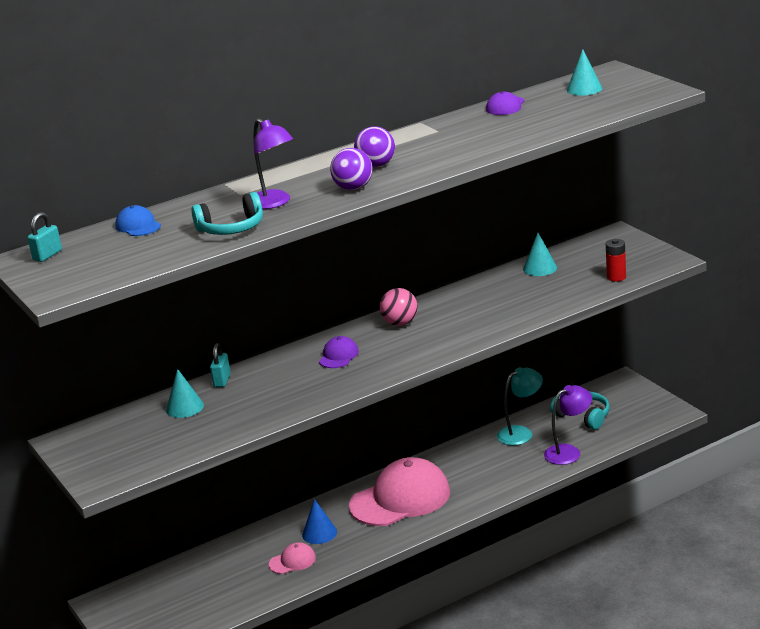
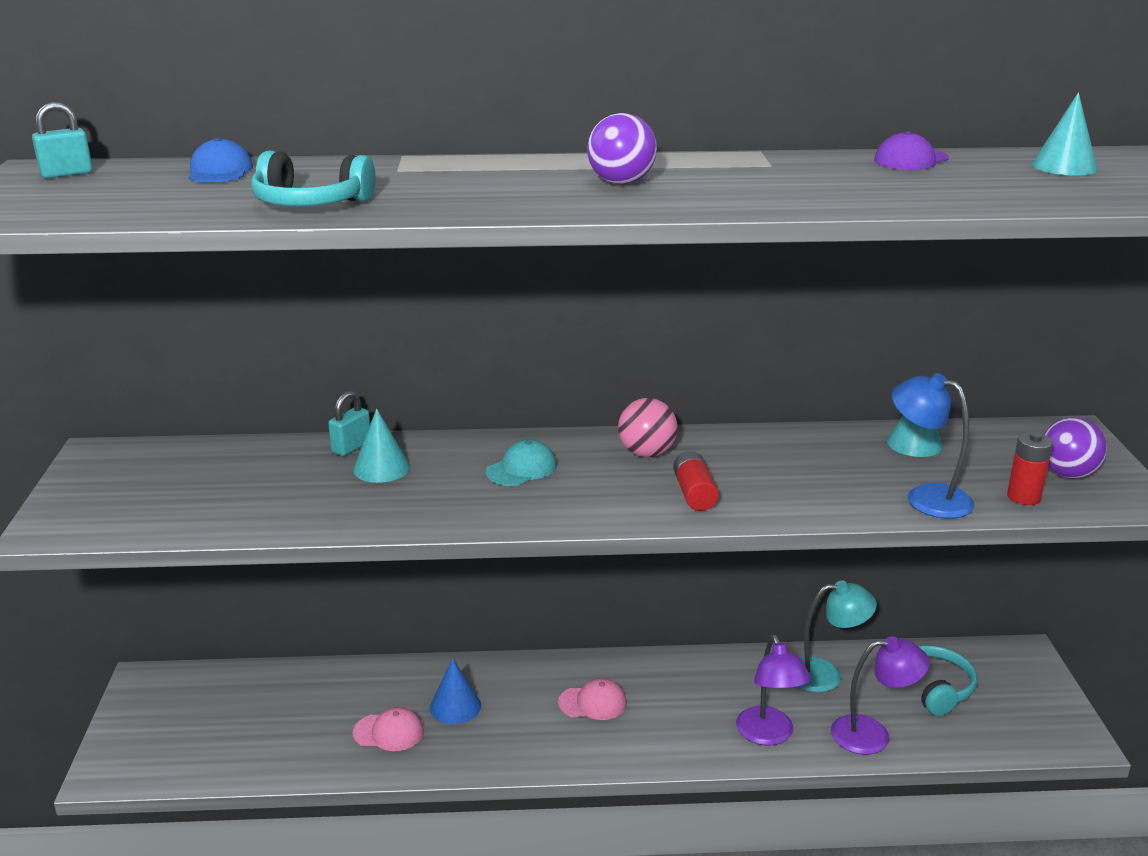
camera: 25 degrees right, 0 degrees up
turquoise cone [166,369,204,418] -> turquoise cone moved to [353,408,410,483]
purple lamp [253,118,293,209] -> purple lamp moved to [736,635,811,746]
purple cap [319,336,359,368] -> turquoise cap [486,439,557,486]
purple ball [330,148,372,190] -> purple ball moved to [1044,417,1107,478]
pink cap [349,457,450,526] -> pink cap [558,678,627,720], size x0.44
none -> red battery [673,451,719,511]
none -> blue lamp [892,373,974,519]

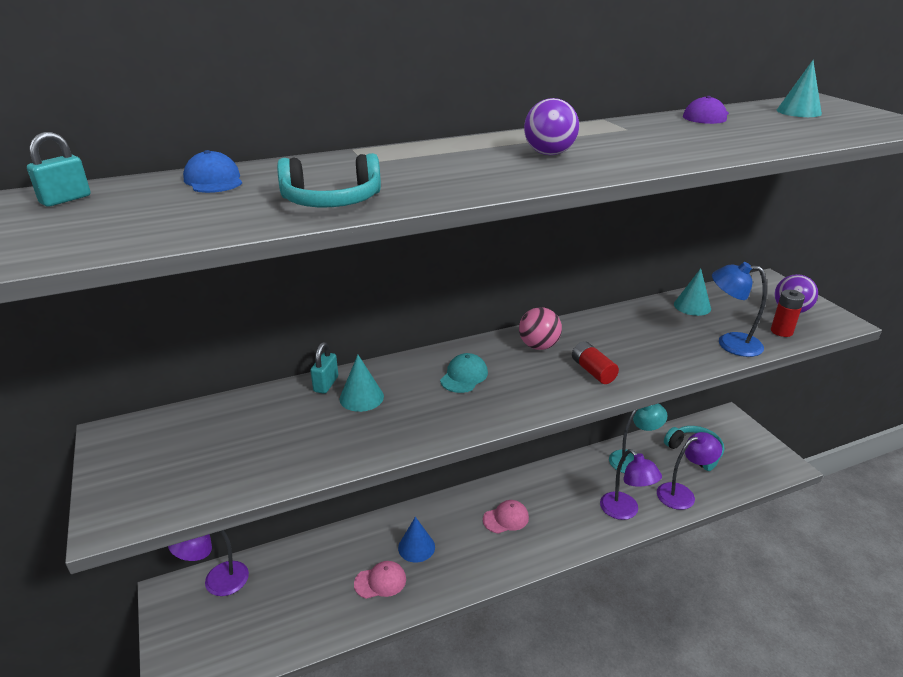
camera: 20 degrees left, 5 degrees up
none -> purple lamp [168,530,249,596]

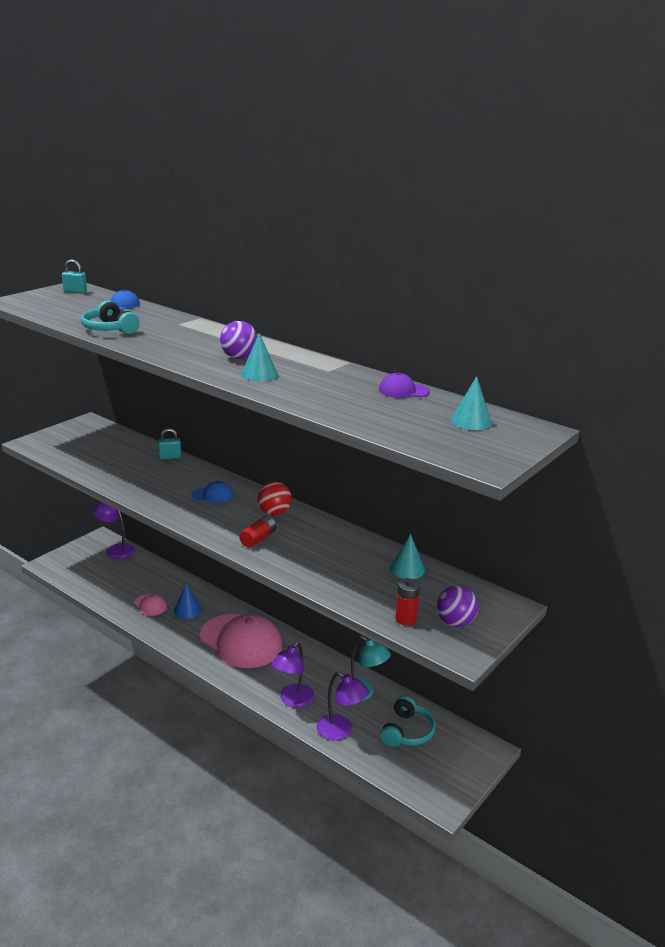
camera: 60 degrees right, 5 degrees down
turquoise cone [340,355,384,412] -> turquoise cone moved to [241,333,278,382]
turquoise cap [440,353,488,393] -> blue cap [192,481,233,503]
pink cap [483,500,529,534] -> pink cap [200,614,282,668], size x2.29
pink ball [519,307,562,350] -> red ball [258,481,292,516]
blue lamp [712,262,767,357] -> none

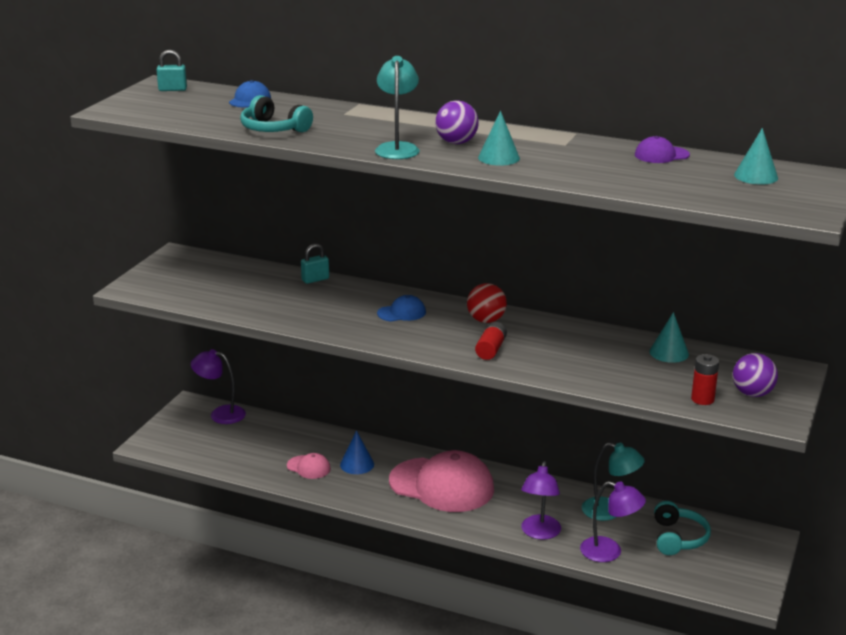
camera: 15 degrees left, 0 degrees up
none -> turquoise lamp [375,56,420,159]

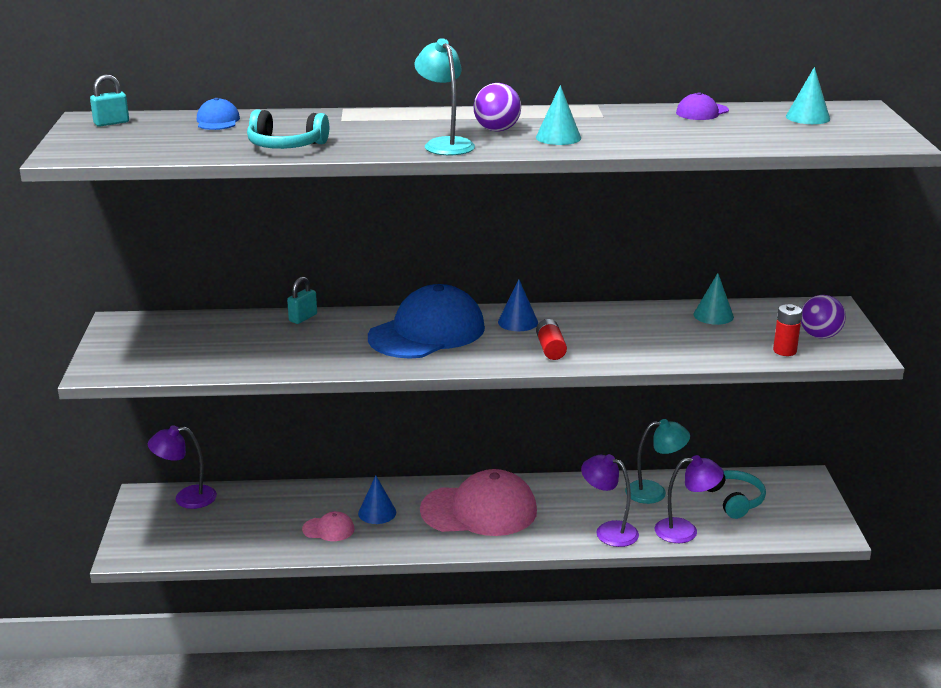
camera: 25 degrees left, 0 degrees up
blue cap [377,295,426,321] -> blue cap [368,284,485,359], size x2.29
red ball [467,283,507,323] -> blue cone [498,279,538,331]
purple lamp [521,461,561,540] -> purple lamp turned 135 degrees clockwise [581,454,639,547]

